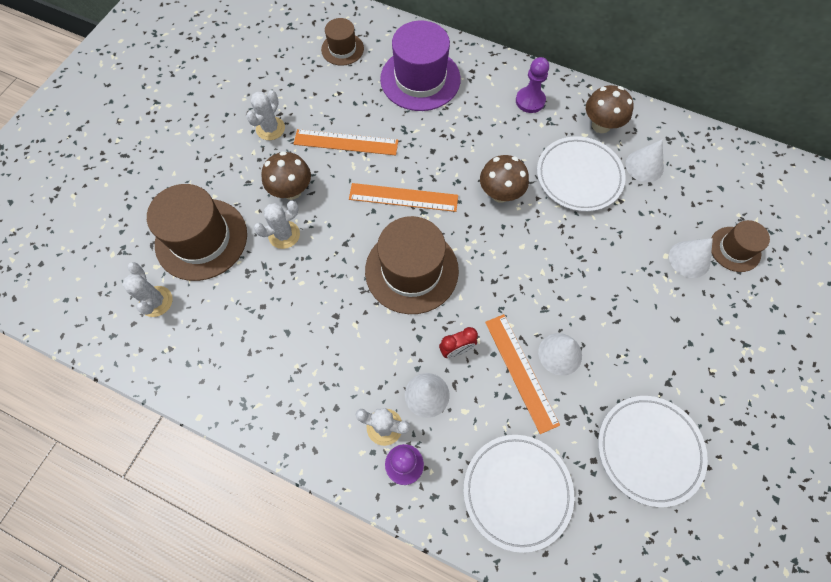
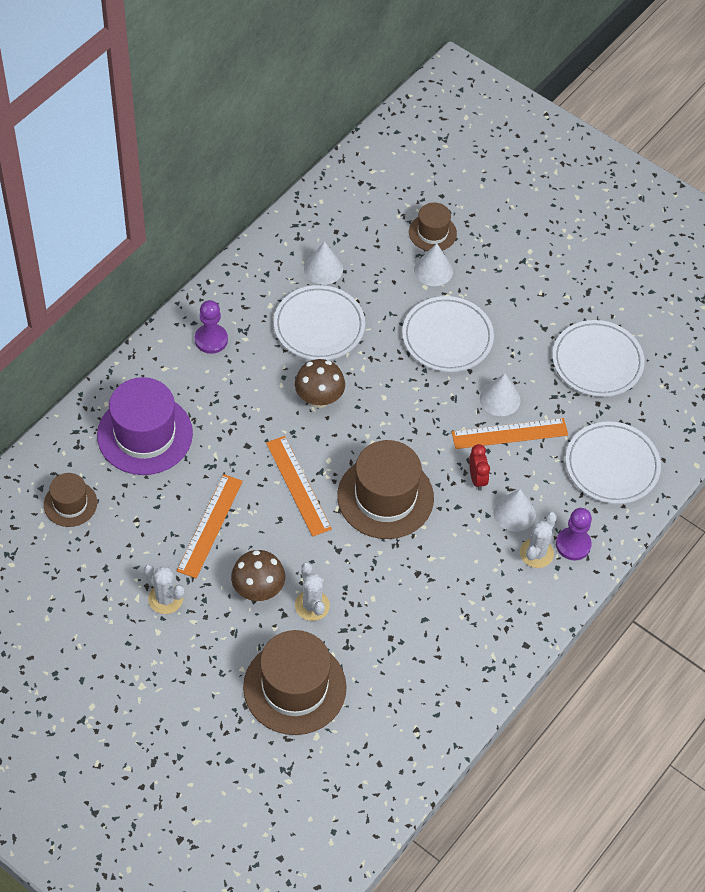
camera: 80 degrees left, 10 degrees down
white cactus [122,262,173,317] -> none
orange ruler [349,183,458,212] -> orange ruler turned 45 degrees counterclockwise [266,436,332,537]
brown mushroom [586,85,634,133] -> none
none -> white plate [402,296,494,372]

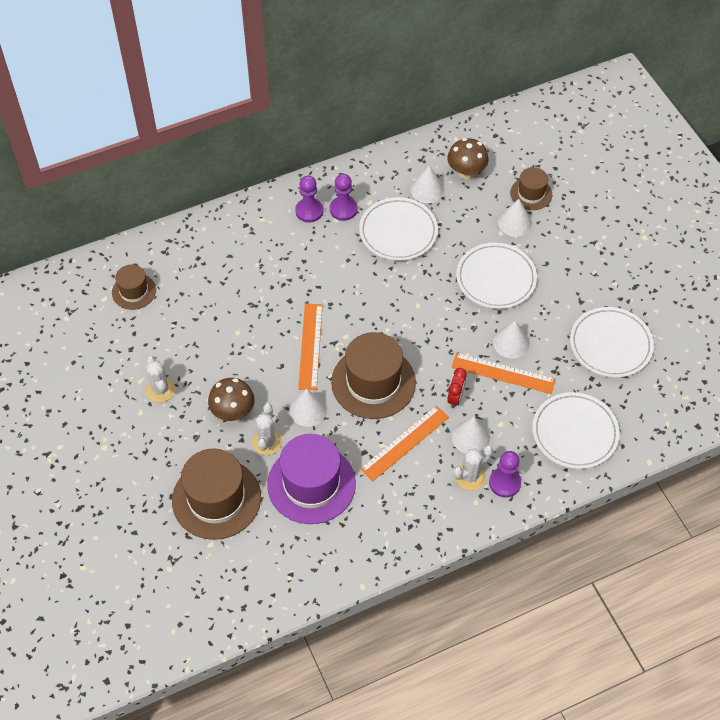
camera: 30 degrees right, 0 degrees up
purple hat [97,377,193,475] -> purple hat moved to [267,434,356,524]
orange ruler [177,474,243,578] -> orange ruler moved to [360,406,449,481]
brown mushroom [295,359,345,408] -> brown mushroom moved to [447,138,489,180]
none -> white cone [289,389,327,427]
none -> purple pawn [330,174,358,221]

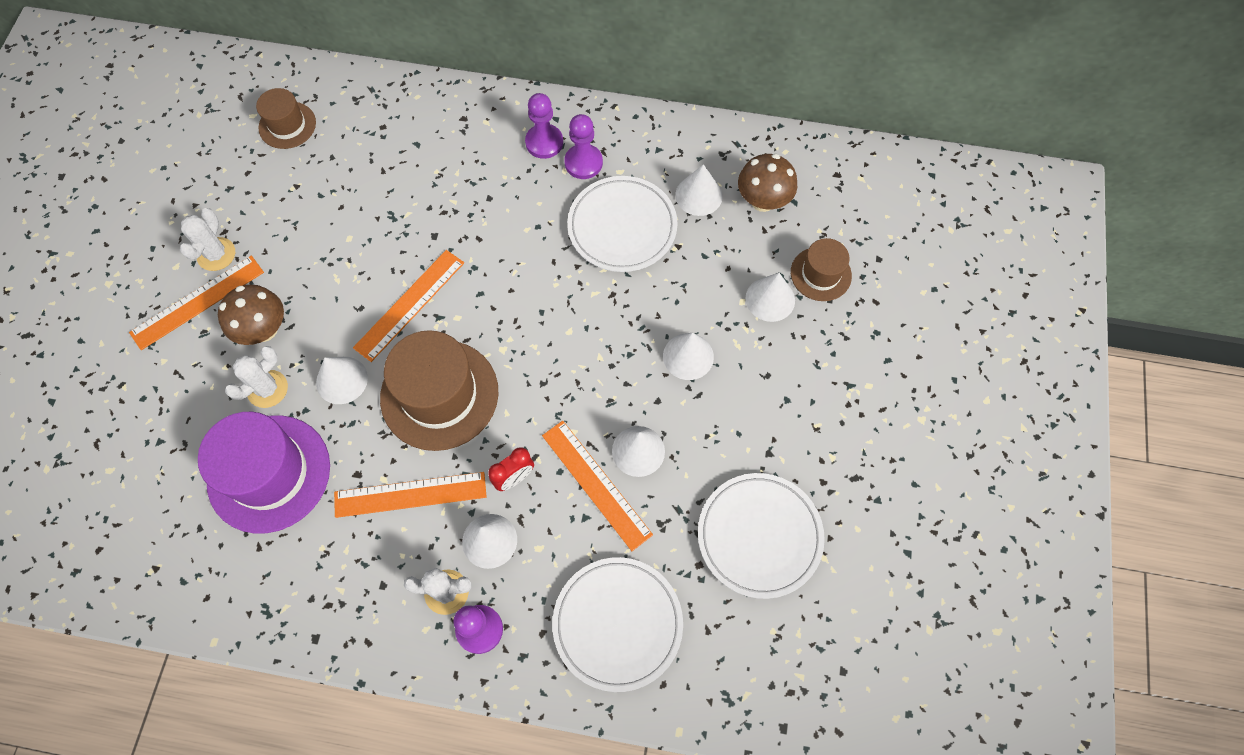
camera: 35 degrees right, 10 degrees up
brown hat [172,448,261,540] -> none
white plate [456,243,537,309] -> white cone [663,333,714,380]
none -> orange ruler [129,256,264,350]

